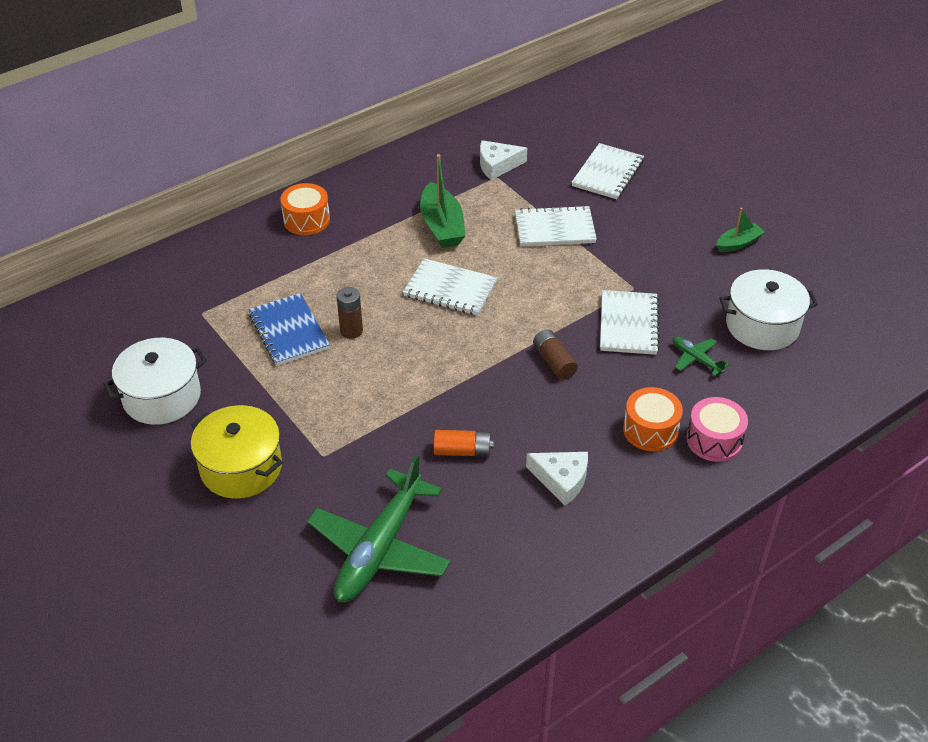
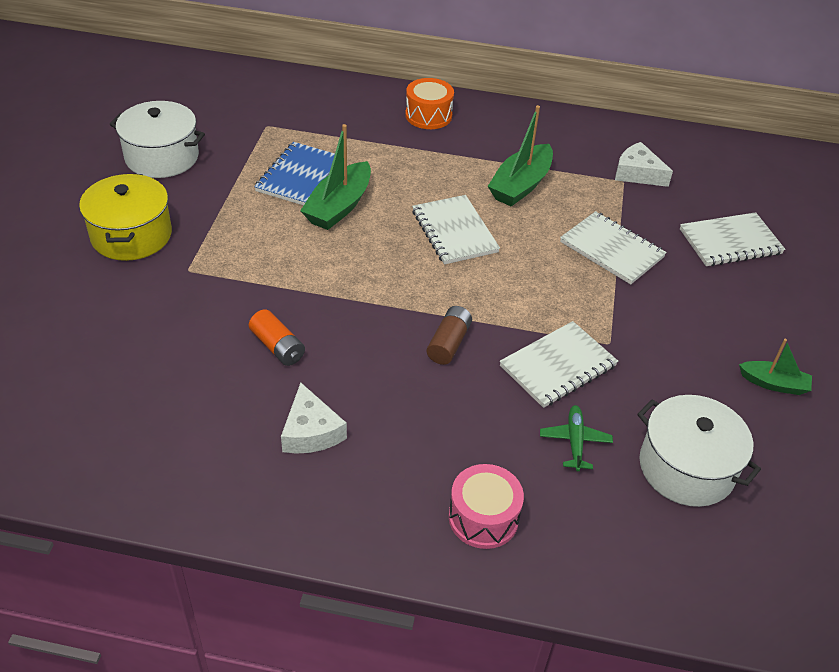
camera: 45 degrees right, 0 degrees up
green plane [307,454,450,602] -> none
brown battery [336,287,363,339] -> green boat [300,124,371,230]
orange drum [623,387,683,451] -> none

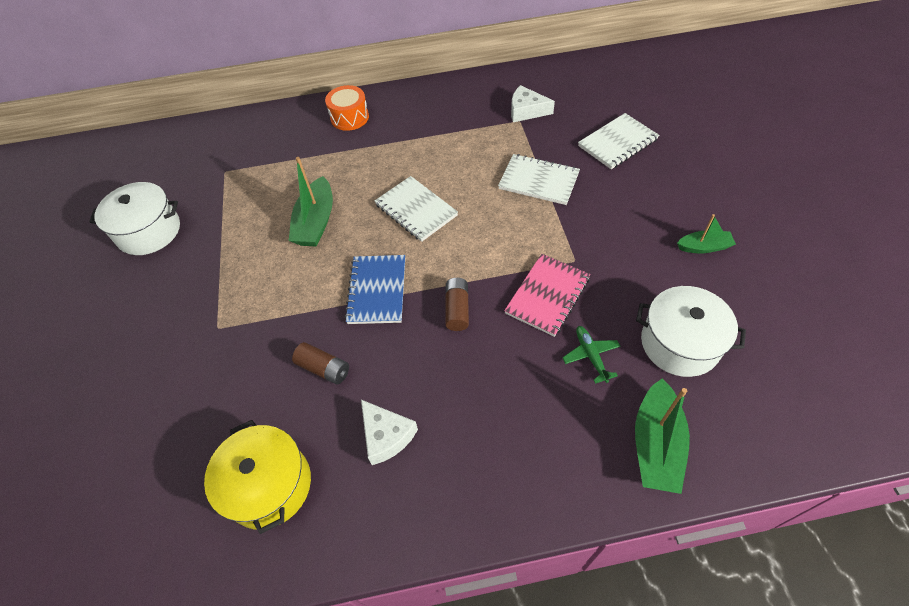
camera: 15 degrees left, 10 degrees up
yellow pot [79,174,172,261] -> yellow pot moved to [204,420,311,534]
orange battery [249,309,305,366] -> brown battery [292,342,349,385]
blue notebook [254,142,335,206] -> blue notebook moved to [345,255,405,324]
pink drum [449,464,524,549] -> none
green boat [488,105,553,207] -> green boat moved to [635,378,690,494]
white notebook [500,321,618,408] -> pink notebook [504,254,591,337]

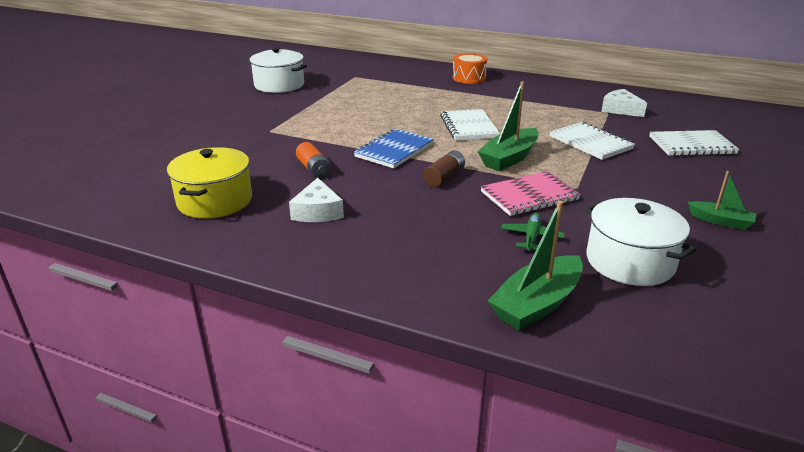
camera: 30 degrees right, 25 degrees down
green boat [289,157,333,247] -> green boat moved to [477,81,539,171]
brown battery [292,342,349,385] -> orange battery [296,142,331,178]

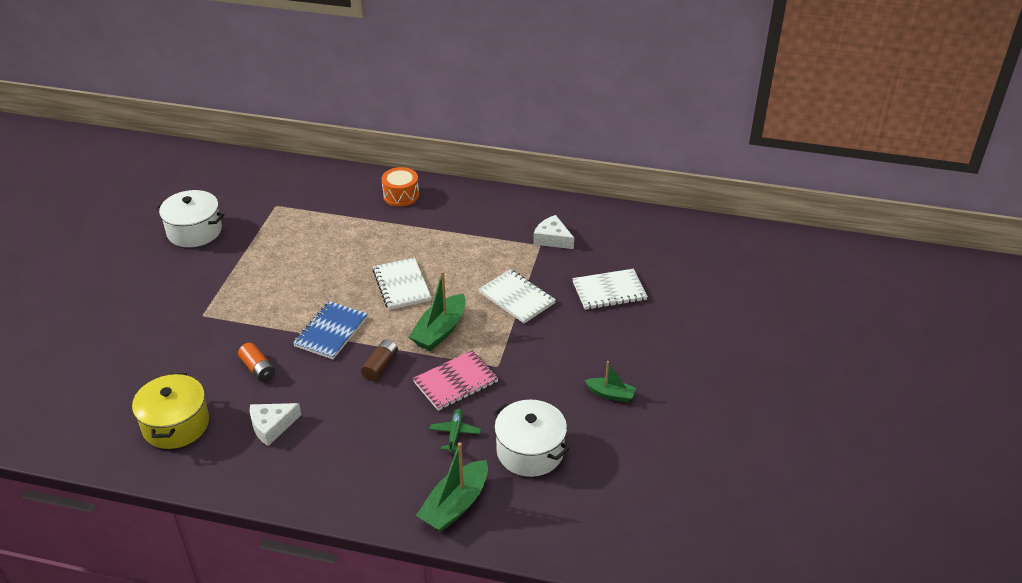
camera: 10 degrees left, 10 degrees up
white cheese [289,178,344,222] -> white cheese turned 75 degrees clockwise [250,403,301,446]

